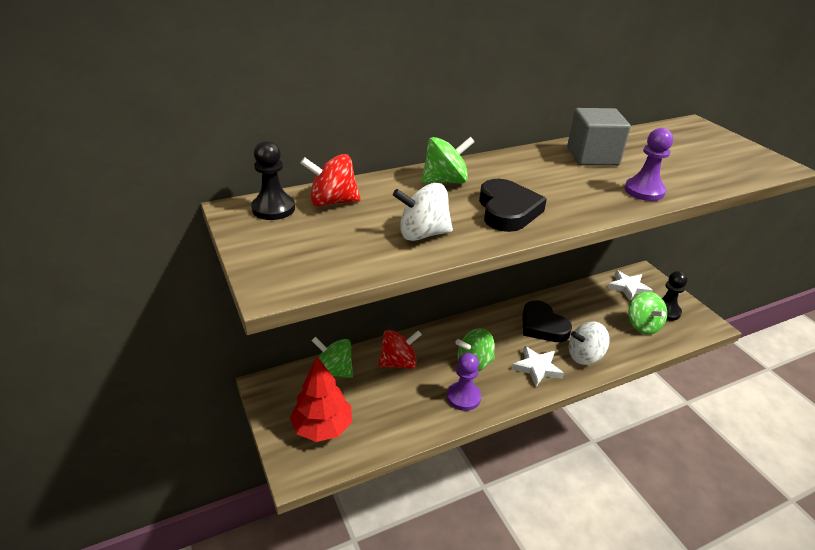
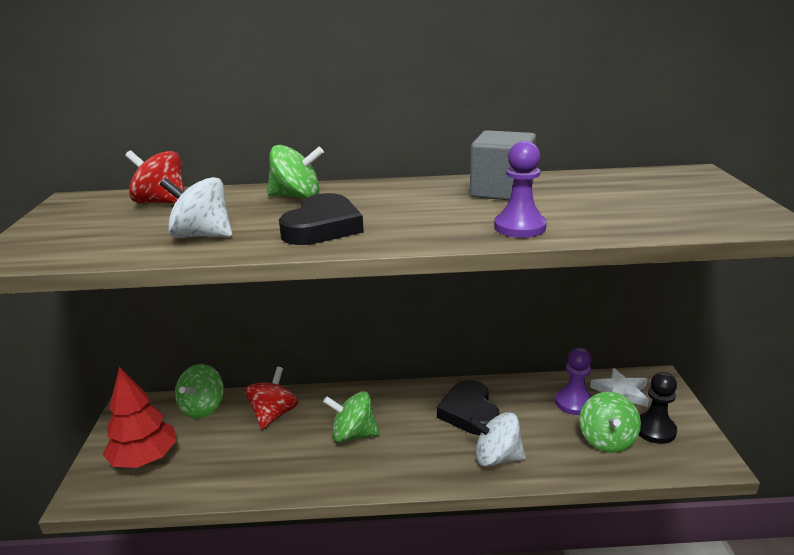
camera: 25 degrees right, 10 degrees down
black pawn [251,140,295,220] -> none
green spinning top [311,337,353,378] -> green spinning top turned 120 degrees counterclockwise [175,364,224,419]
red spinning top [378,330,422,369] -> red spinning top turned 75 degrees counterclockwise [245,367,298,429]
purple pawn [447,353,481,411] -> purple pawn moved to [555,348,592,415]
white star [512,346,564,387] -> none

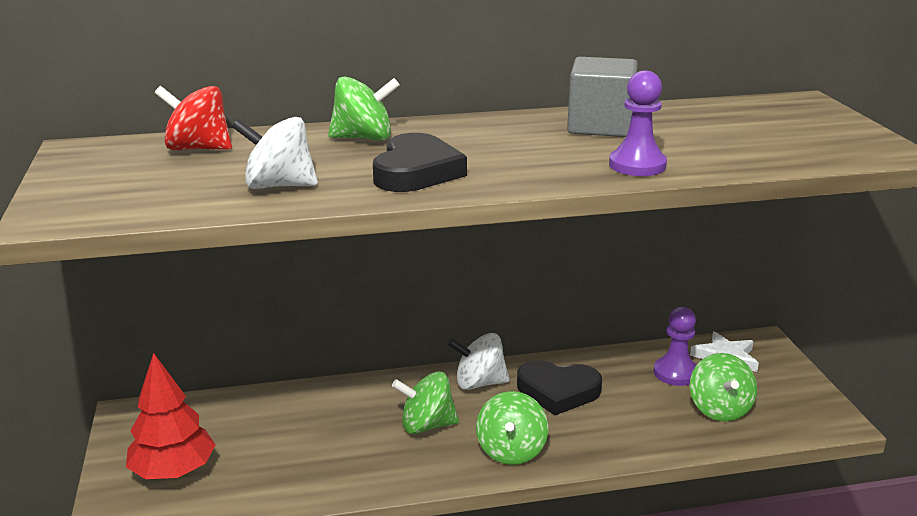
camera: 10 degrees left, 0 degrees up
green spinning top [175,364,224,419] -> green spinning top moved to [476,391,548,465]
red spinning top [245,367,298,429] -> none
black heart [437,380,500,435] -> black heart turned 60 degrees counterclockwise [517,360,602,415]
white spinning top [468,412,526,467] -> white spinning top moved to [448,333,510,390]
black pawn [639,372,677,444] -> none

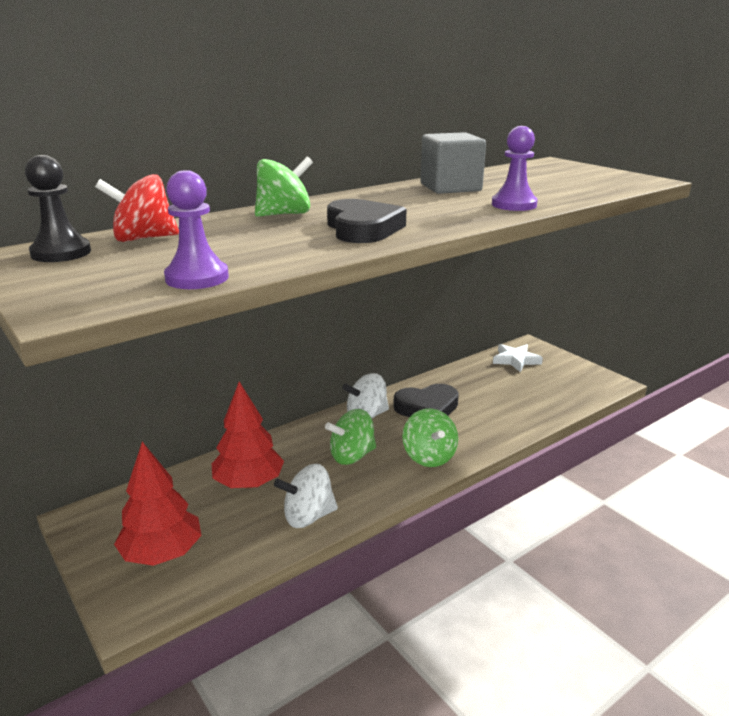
camera: 25 degrees left, 0 degrees up
white spinning top [232,117,318,189] -> white spinning top moved to [274,464,338,528]
purple pawn [654,307,696,386] -> purple pawn moved to [164,170,229,289]
green spinning top [690,353,757,421] -> none
none -> black pawn [25,155,91,262]
none -> red tree [212,382,284,488]

